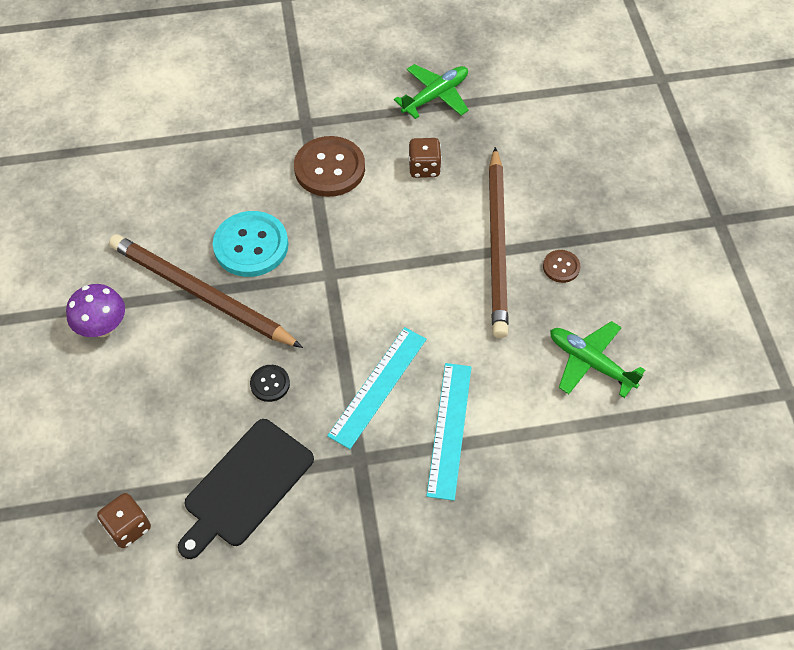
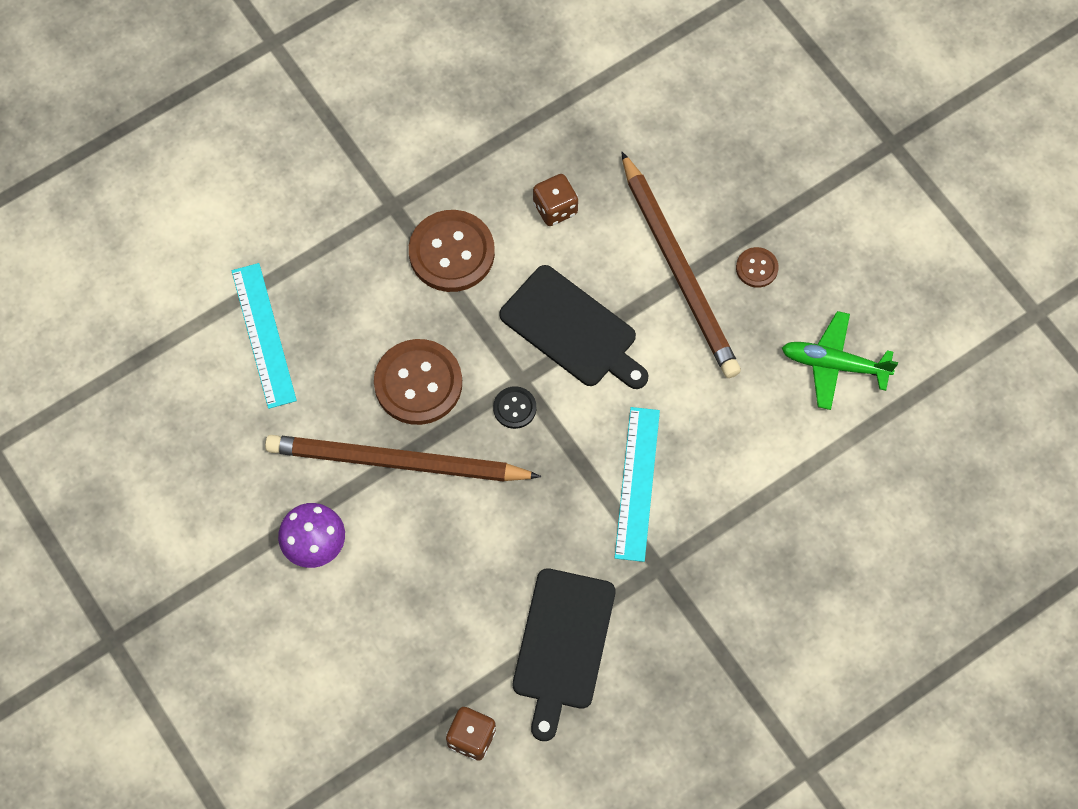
camera: 25 degrees left, 10 degrees up
turquoise button [213,211,288,277] -> brown button [374,339,462,425]
black button [250,365,290,402] -> black button moved to [493,386,536,429]
green plane [394,64,469,119] -> none
turquoise ruler [426,363,472,501] -> turquoise ruler moved to [232,263,297,409]
none -> black cutting board [499,265,648,389]

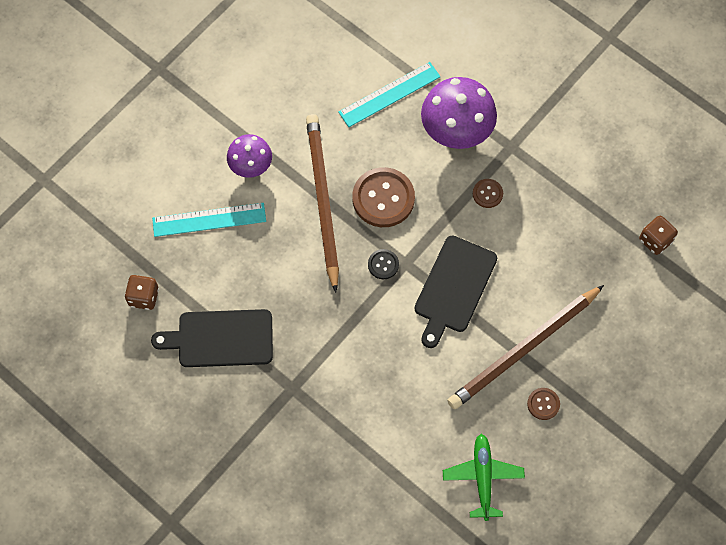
camera: 75 degrees right, 0 degrees up
brown button [409,210,495,292] -> brown button [473,179,503,208], size x0.49
brown dice [533,174,578,226] -> brown dice moved to [639,216,678,255]
turquoise ruler [615,407,660,562] -> turquoise ruler moved to [152,203,266,237]
none -> purple mushroom [421,77,497,149]

